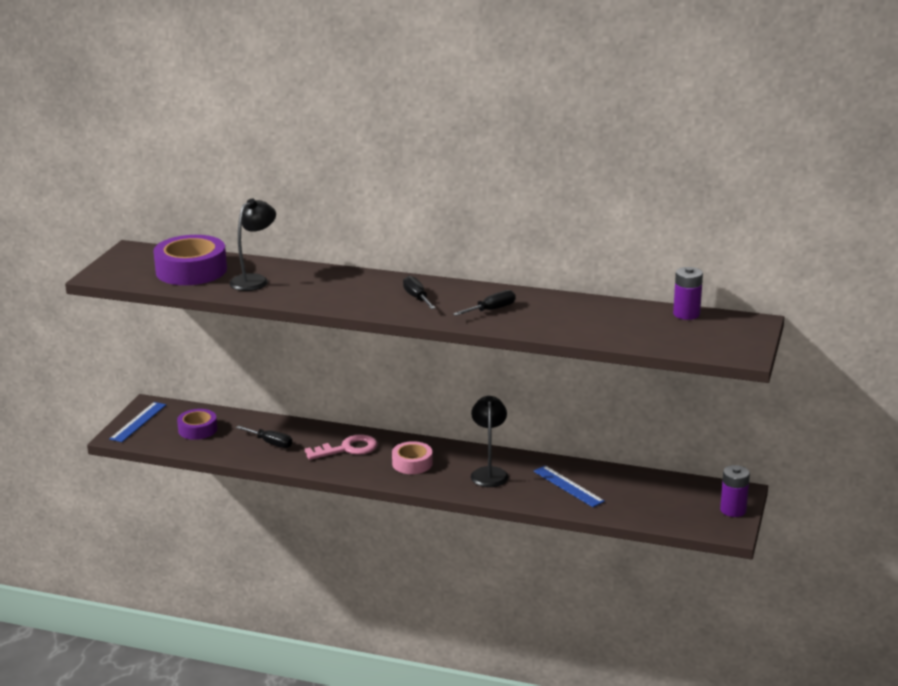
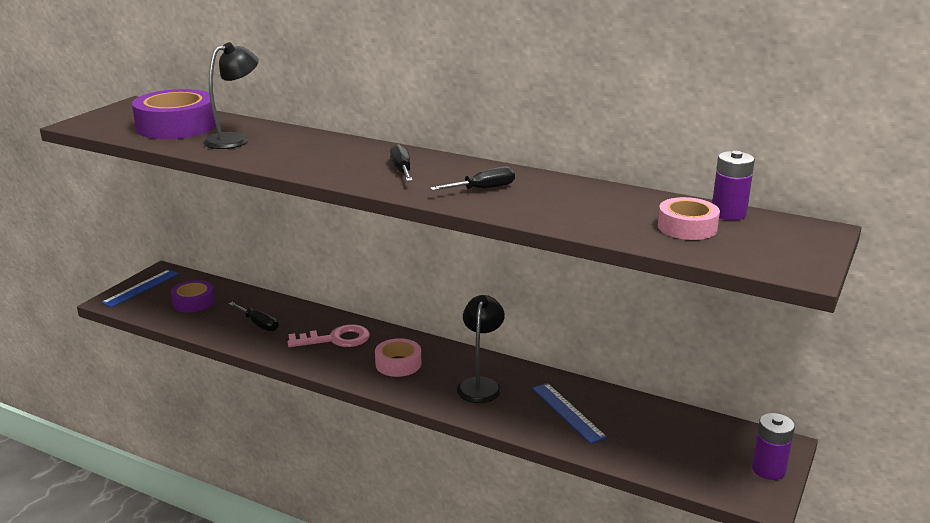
camera: 10 degrees right, 0 degrees up
none -> pink tape [658,197,720,240]

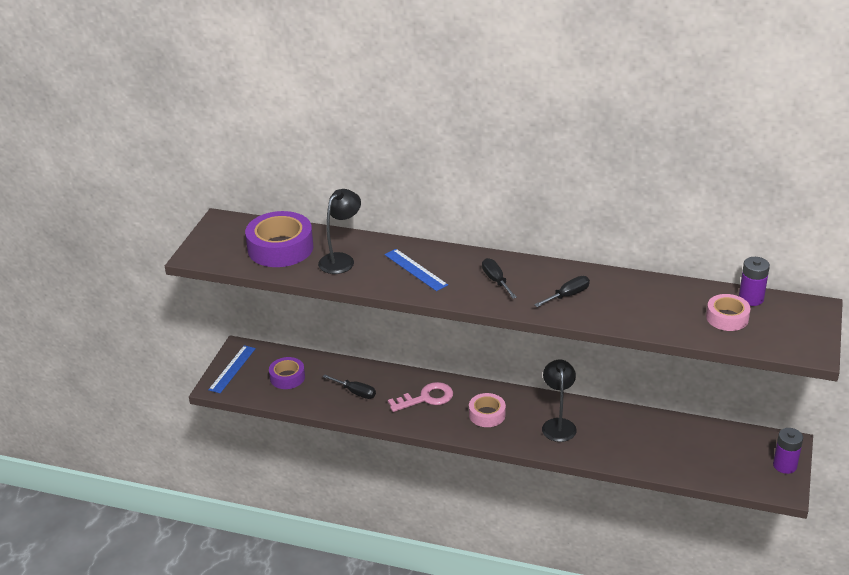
camera: 10 degrees left, 10 degrees up
blue ruler [532,383,607,444] -> blue ruler moved to [384,249,448,291]

